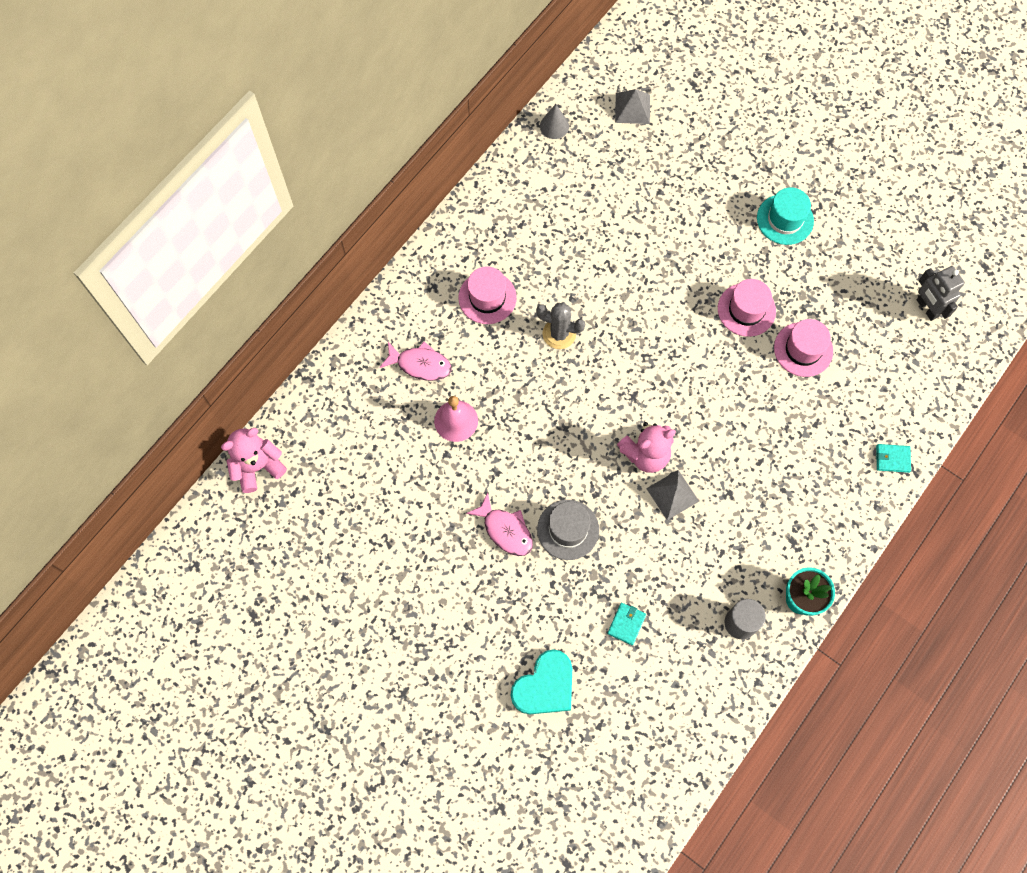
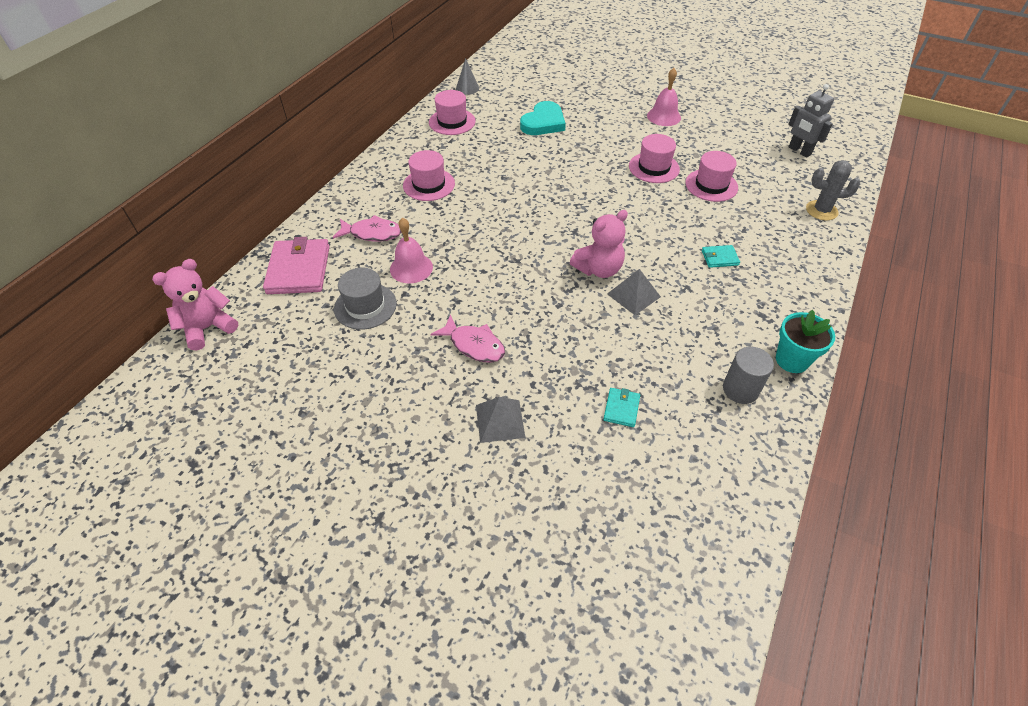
camera: 10 degrees left, 20 degrees down
turquoise heart [511,649,572,714] -> turquoise heart moved to [520,101,566,135]
grey cactus [536,302,585,349] -> grey cactus moved to [806,160,860,220]
grey hat [537,500,599,560] -> grey hat moved to [334,268,397,330]
grey pyramid [615,89,650,124] -> grey pyramid moved to [476,397,526,443]
turquoise hat [757,187,814,245] -> pink bell [647,68,681,126]
turquoise wallet [876,444,911,473] -> turquoise wallet moved to [702,245,740,268]
none -> pink wallet [263,237,330,294]
none -> pink hat [429,90,476,135]

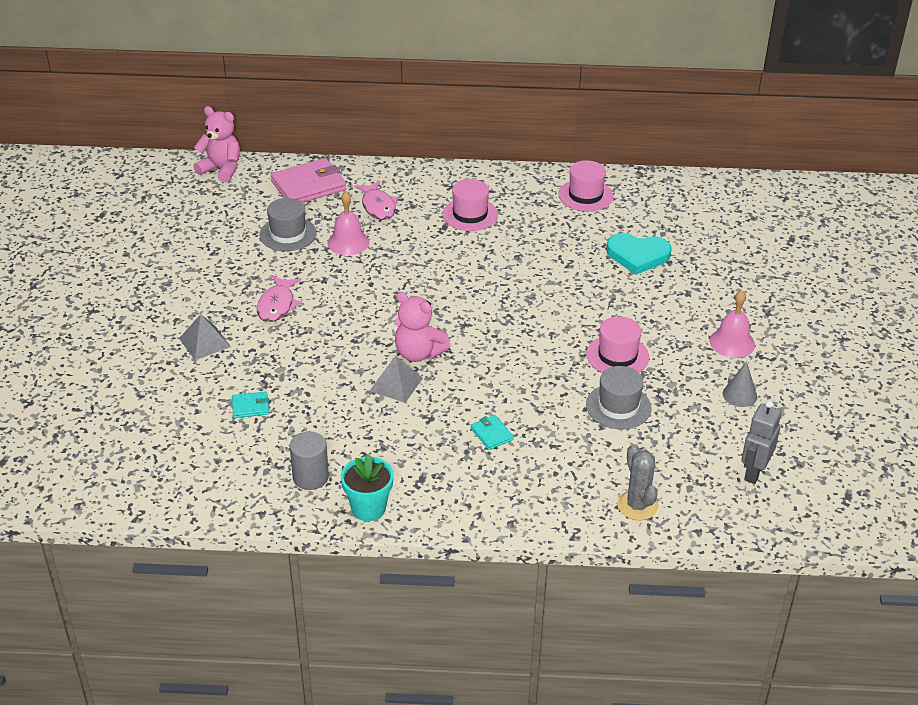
camera: 65 degrees right, 10 degrees down
grey cone [456,58,479,95] -> grey cone moved to [723,361,757,407]
pink hat [685,151,738,202] -> grey hat [586,366,652,429]

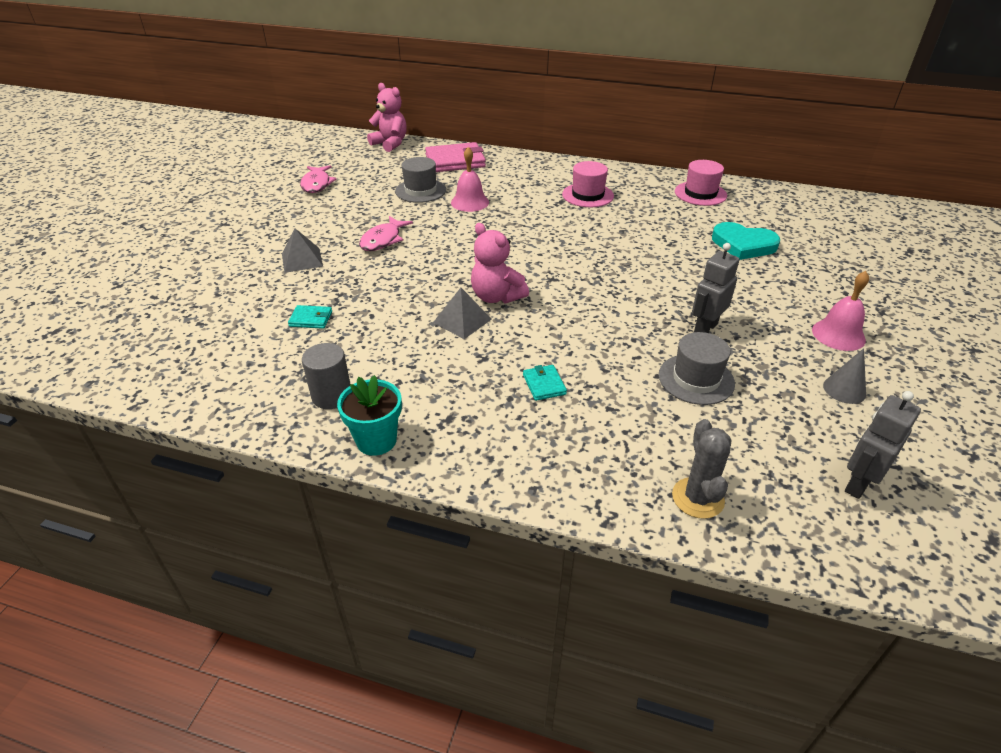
camera: 15 degrees right, 0 degrees up
pink fish [354,181,398,220] -> pink fish moved to [300,165,336,193]
pink hat [586,316,649,373] -> grey robot [692,243,739,333]

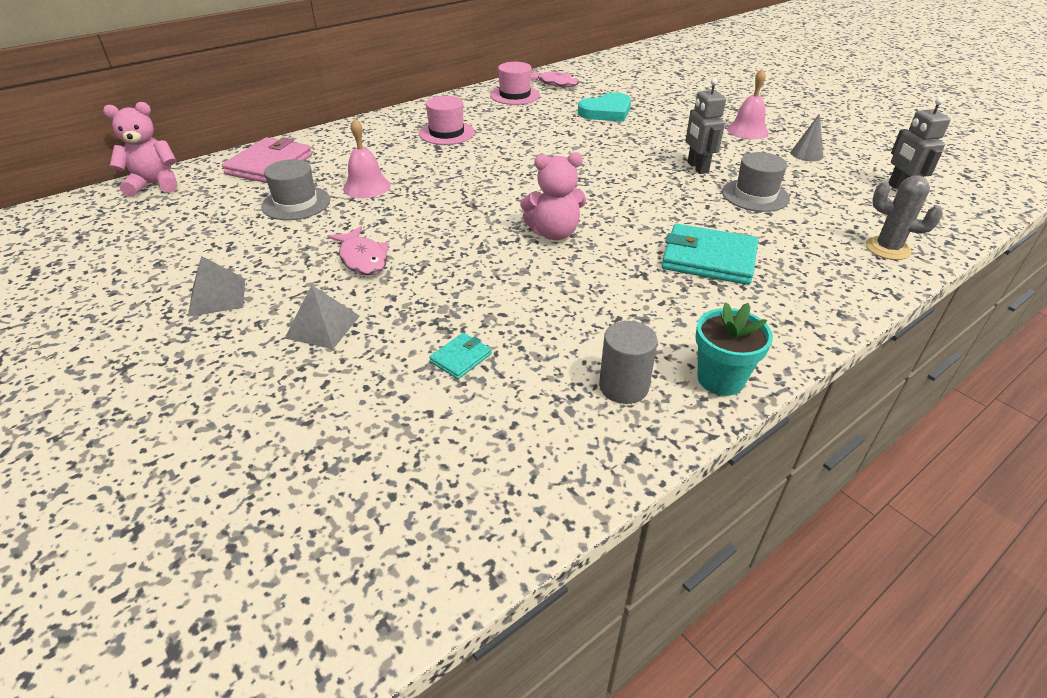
camera: 55 degrees left, 0 degrees up
pink fish [300,165,336,193] -> pink fish moved to [531,70,580,87]
grey pyramid [433,288,492,339] -> grey pyramid moved to [188,256,245,317]
turquoise wallet [523,365,567,401] -> turquoise wallet [661,224,758,285], size x2.09

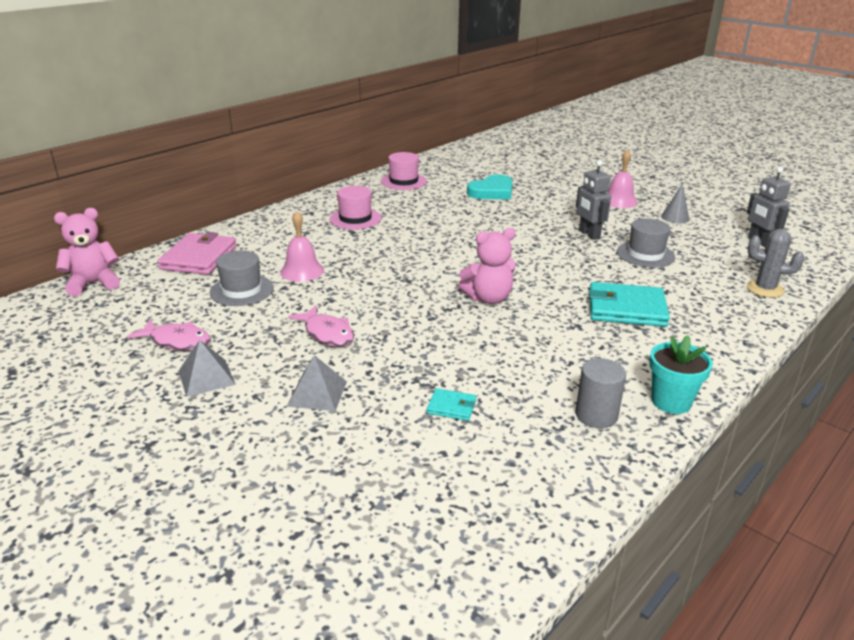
camera: 10 degrees left, 10 degrees down
turquoise wallet [429,333,492,379] -> turquoise wallet turned 75 degrees clockwise [427,388,476,421]
pink fish [531,70,580,87] -> pink fish moved to [127,319,211,351]

